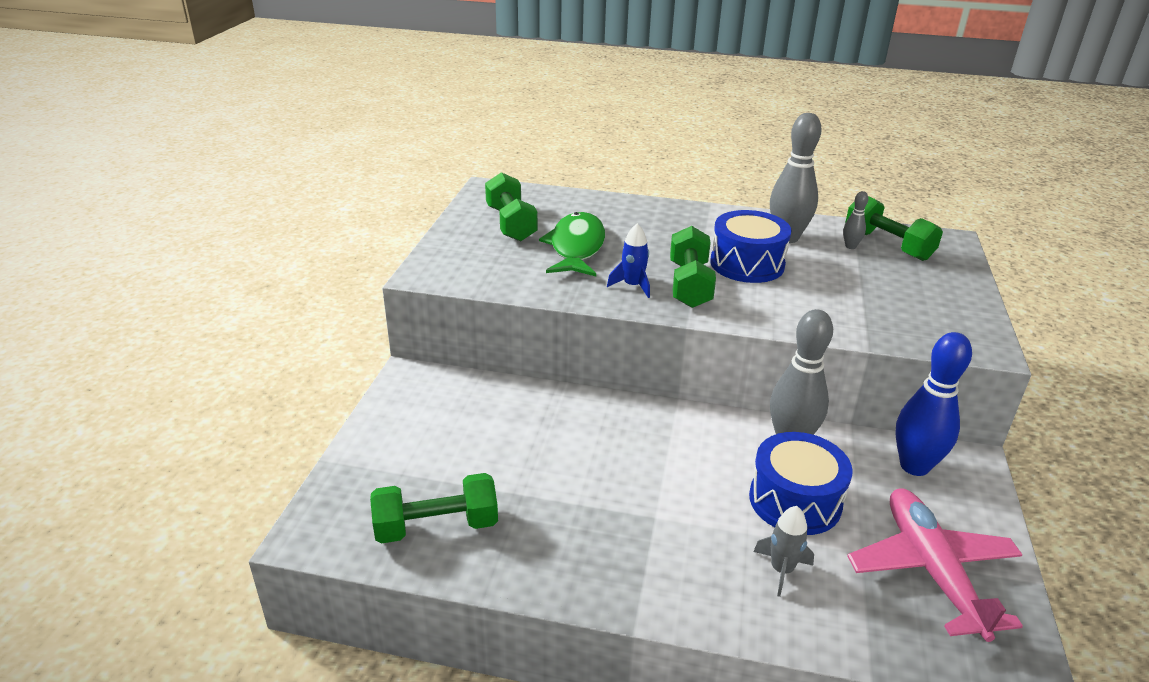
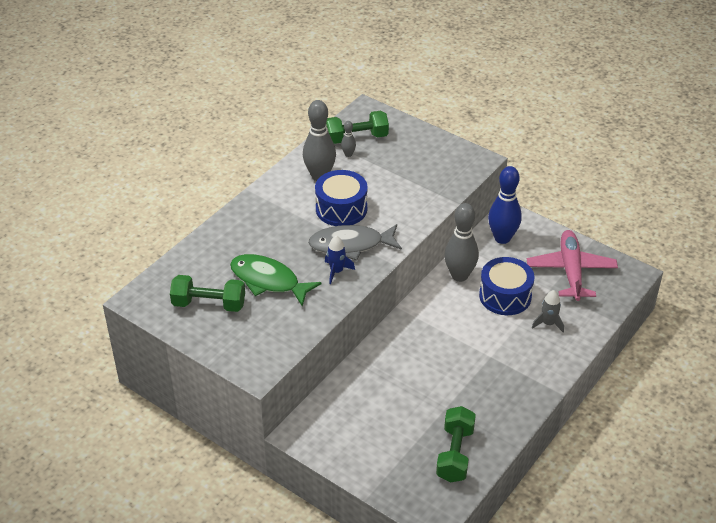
camera: 65 degrees left, 10 degrees up
green dumbbell [670,226,716,308] -> grey fish [308,224,402,261]
pink plane [847,488,1023,642] -> pink plane turned 75 degrees clockwise [527,230,618,301]

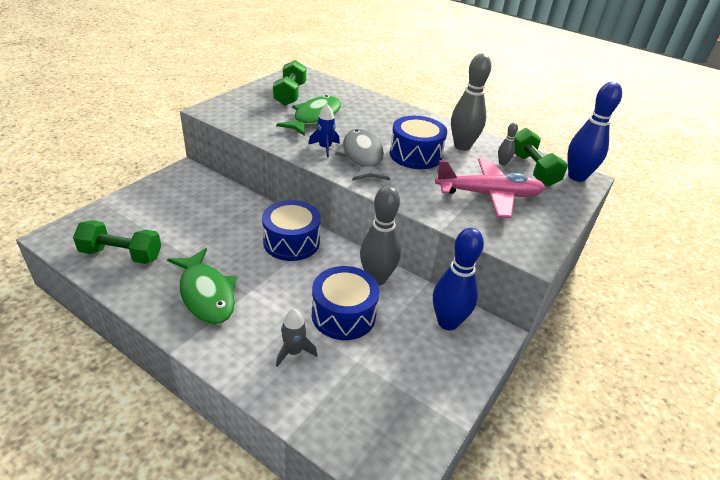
camera: 85 degrees right, 5 degrees down
pink plane [527,230,618,301] -> pink plane moved to [435,158,545,218]
none -> green fish [167,248,237,324]
none -> blue drum [262,200,321,261]
none -> blue bowling pin [568,82,622,182]

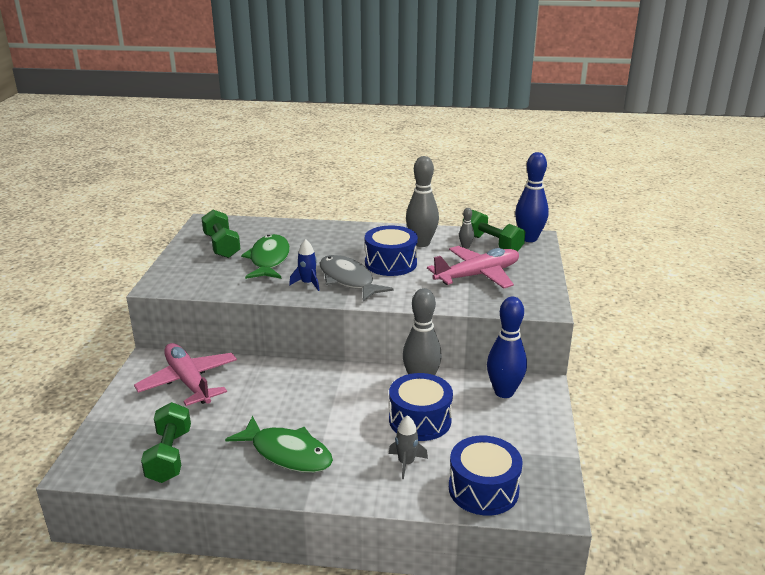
camera: 25 degrees left, 10 degrees down
green dumbbell [73,220,161,264] -> green dumbbell turned 75 degrees counterclockwise [141,402,191,483]
blue drum [262,200,321,261] -> blue drum moved to [449,436,523,516]
none -> pink plane [134,343,237,406]

